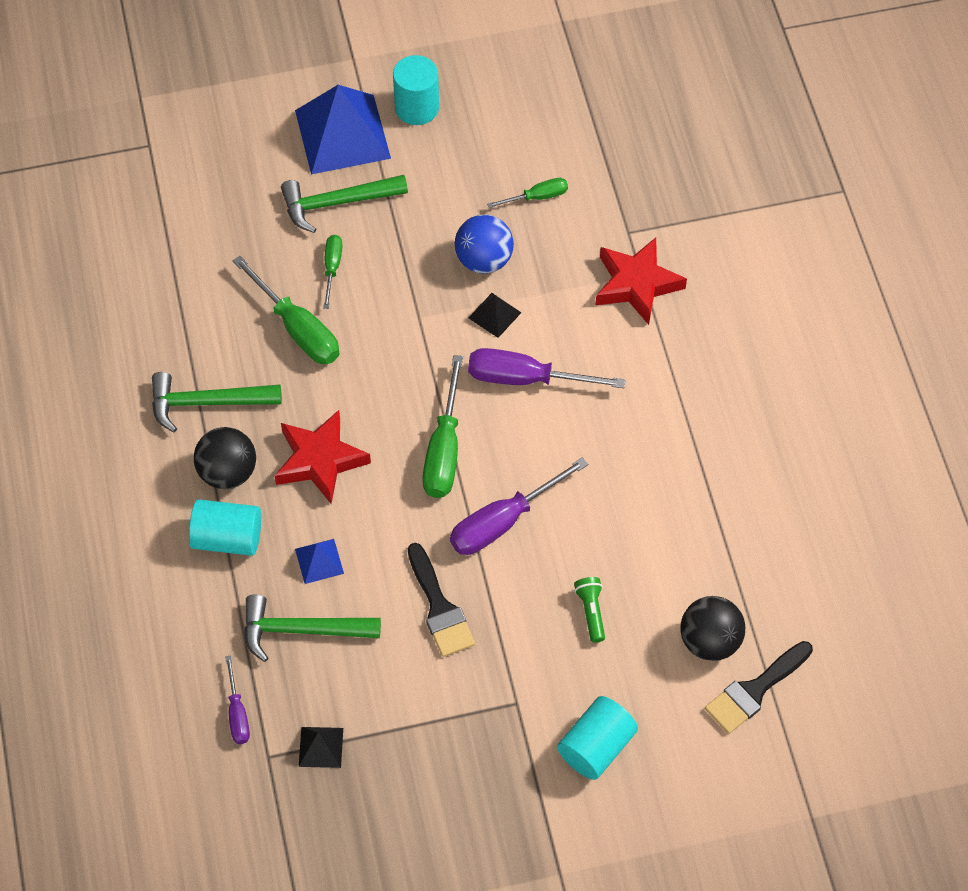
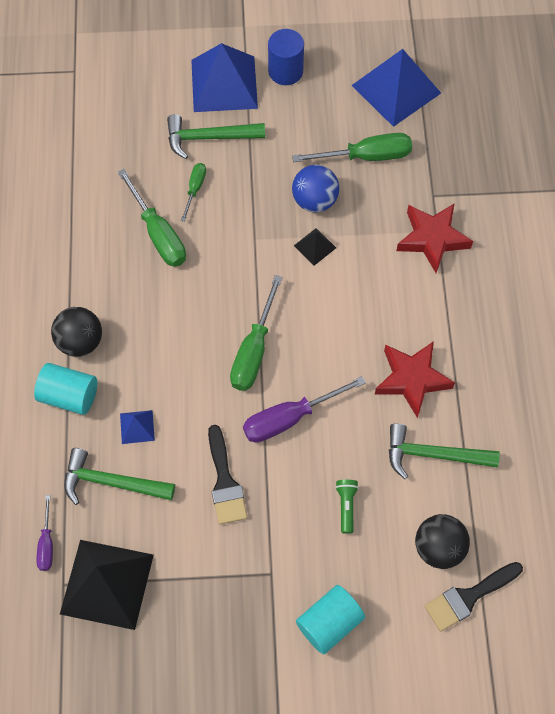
camera: 10 degrees right, 5 degrees up
green hammer [152,372,282,433] -> green hammer moved to [389,423,500,479]
red star [275,410,371,504] -> red star moved to [375,341,455,418]
black pyramid [299,727,343,768] -> black pyramid [60,540,154,630], size x2.23
turquoise cylinder [393,55,439,125] -> blue cylinder [268,29,304,85]
purple screwdriver [468,348,625,388] -> none
green screwdriver [487,178,568,208] -> green screwdriver [292,133,412,162], size x1.80
none -> blue pyramid [352,49,441,127]

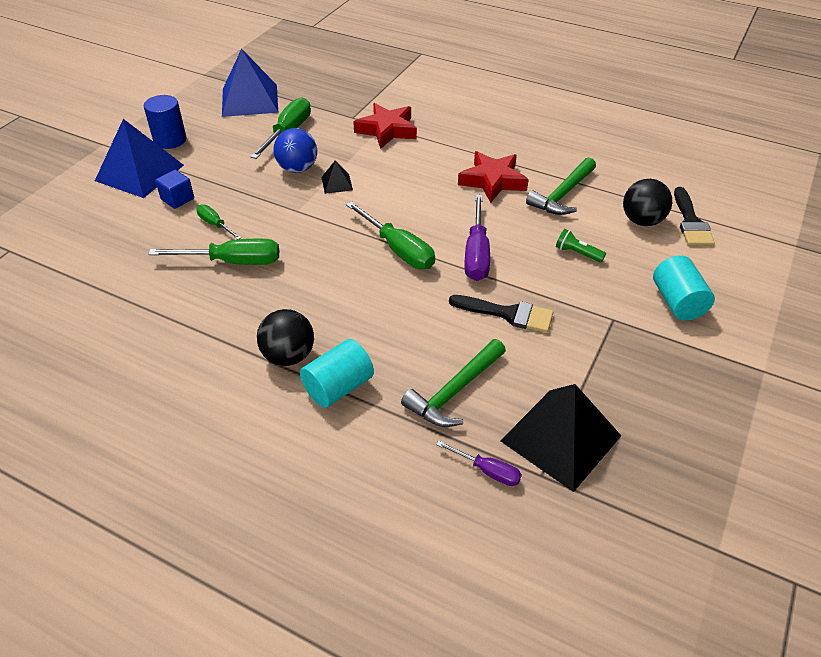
camera: 60 degrees left, 20 degrees down
blue pyramid [120,410,155,444] -> none
green hammer [167,114,265,159] -> blue cube [155,170,194,209]

